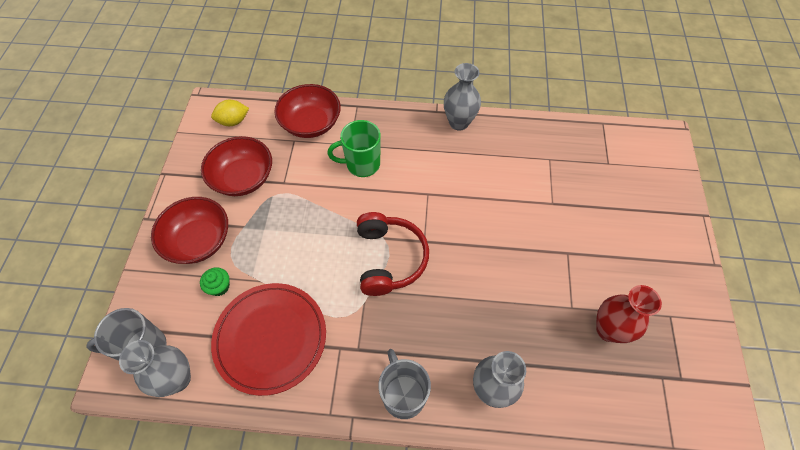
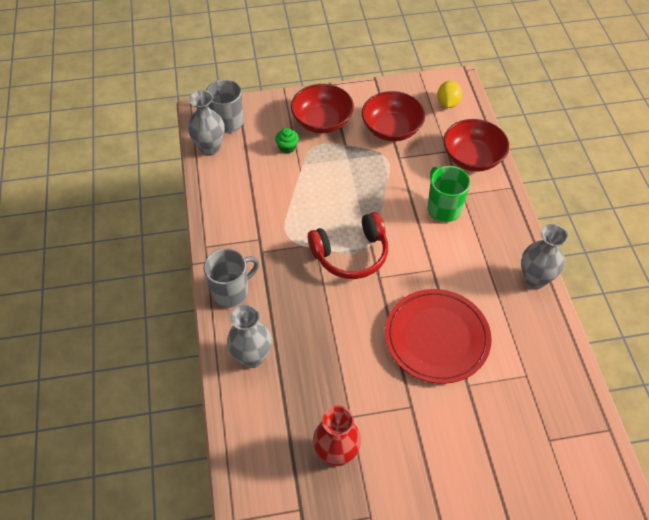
camera: 75 degrees right, 5 degrees down
yellow lemon [211,100,249,126] -> yellow lemon turned 45 degrees clockwise [437,81,462,108]
red plate [211,283,326,396] -> red plate moved to [385,289,492,384]

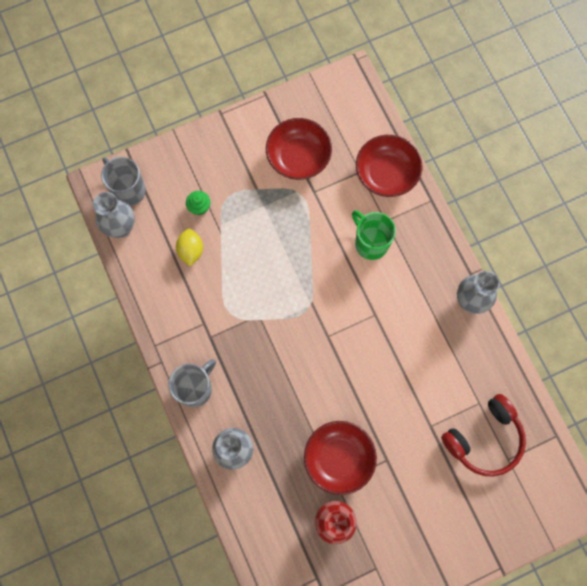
camera: 15 degrees left, 20 degrees up
red bowl [291,84,354,133] -> red bowl moved to [304,421,377,495]
red headphones [308,212,388,279] -> red headphones moved to [441,394,526,477]
red plate [385,289,492,384] -> none
yellow lemon [437,81,462,108] -> yellow lemon moved to [176,229,203,266]

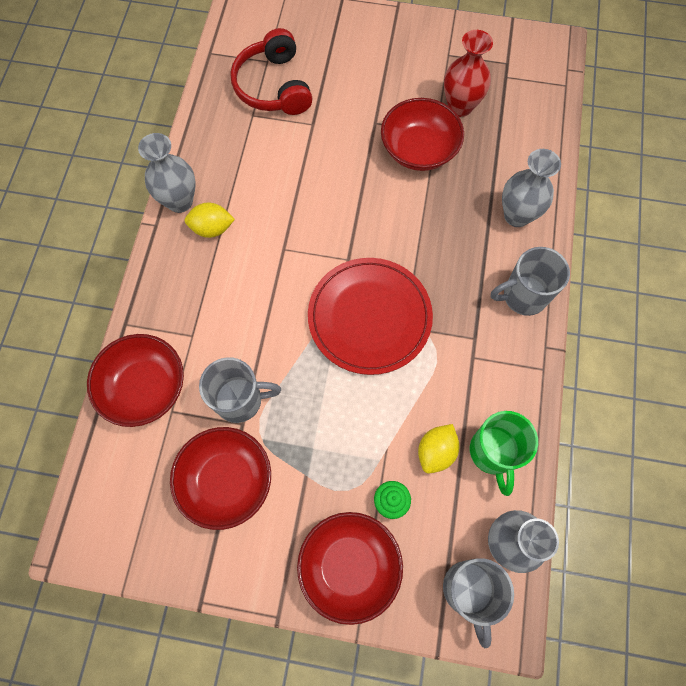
camera: 145 degrees left, 5 degrees down
green mug [352,210,396,260] -> green mug moved to [470,411,538,496]
red headphones [441,394,526,477] -> red headphones turned 105 degrees counterclockwise [230,28,312,115]
none -> yellow lemon [185,203,235,238]
none -> grey mug [199,357,281,423]
none -> red bowl [297,512,403,625]
none -> red plate [308,258,433,375]

